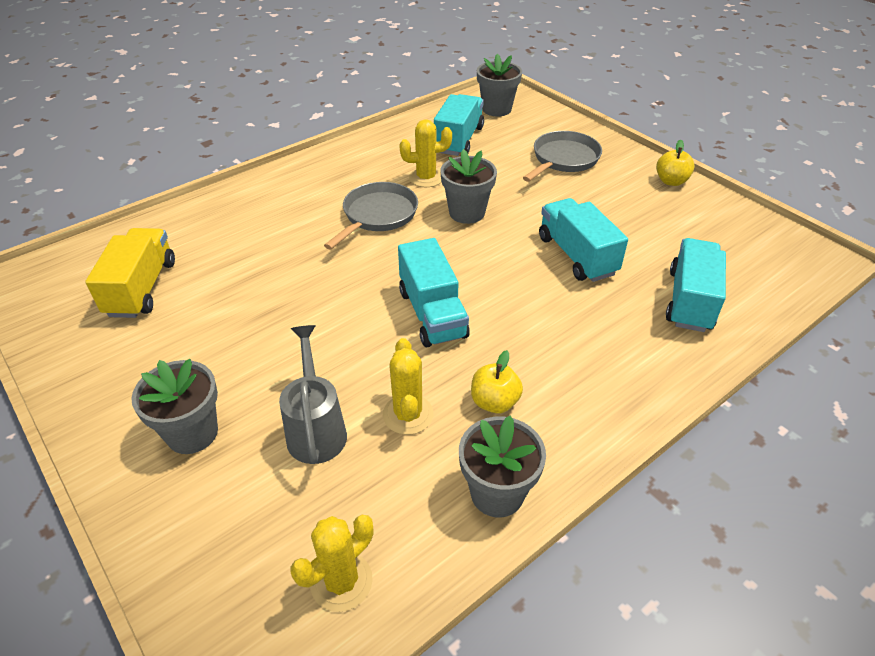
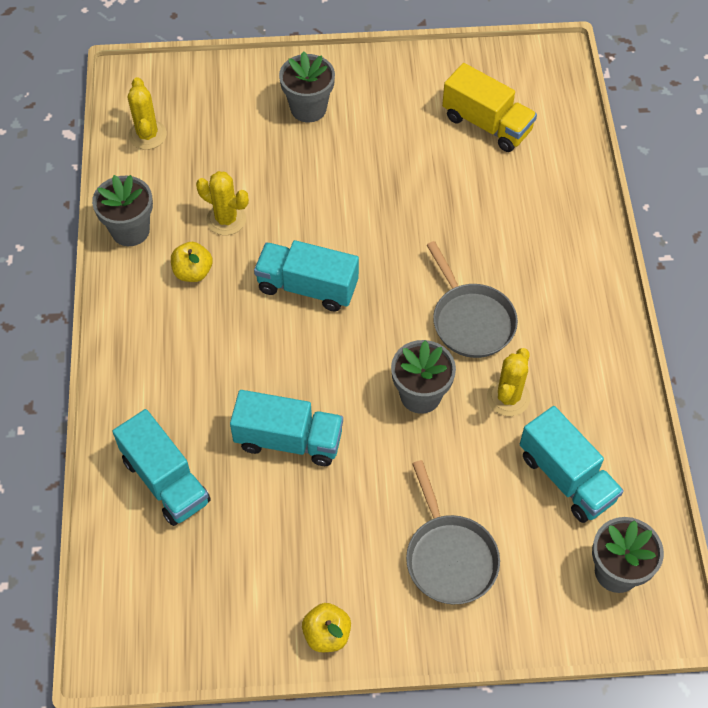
camera: 125 degrees right, 15 degrees up
grey watering can [279,325,347,464] -> none

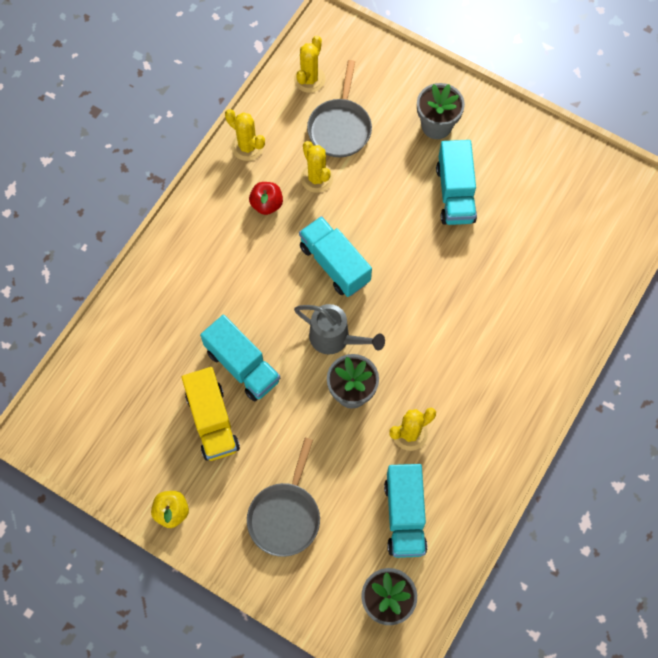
camera: 35 degrees right, 10 degrees up
grey flower pot [92,175,153,246] -> yellow cactus [225,109,265,161]
turquoise truck [113,409,211,526] -> turquoise truck moved to [436,140,477,225]
yellow apple [171,242,213,282] -> red apple [249,182,283,215]
grey pan [427,241,518,358] -> grey pan moved to [307,60,372,157]
yellow truck [442,63,537,152] -> yellow truck moved to [182,367,240,461]
none -> grey watering can [294,304,385,355]

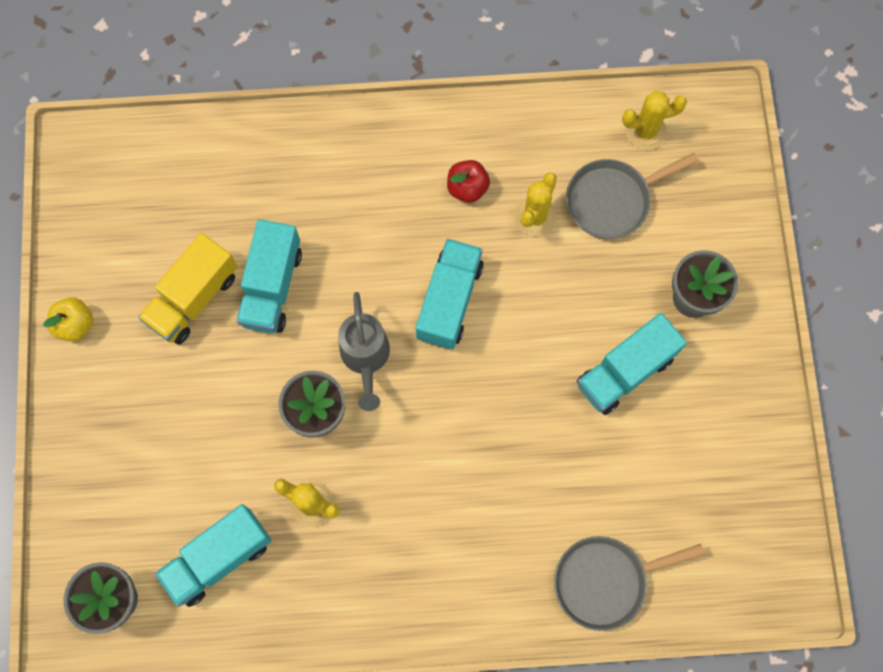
camera: 55 degrees right, 5 degrees up
yellow cactus [225,109,265,161] -> none
grey pan [247,438,320,557] -> grey pan moved to [554,536,705,631]

